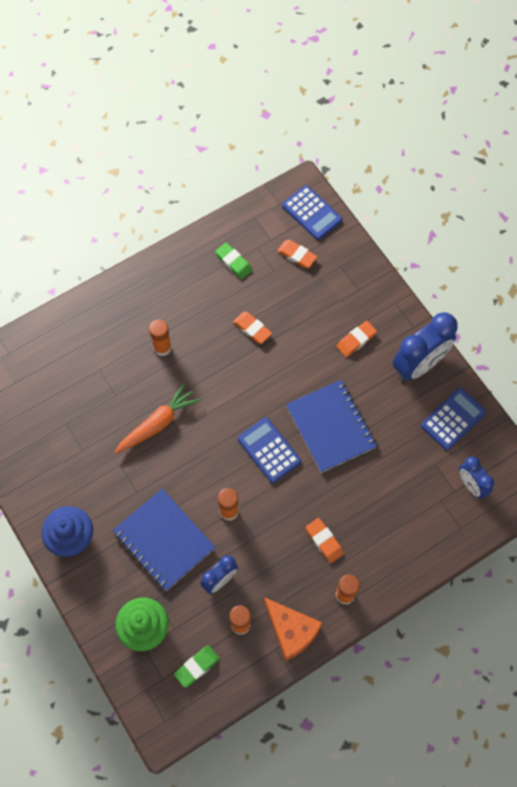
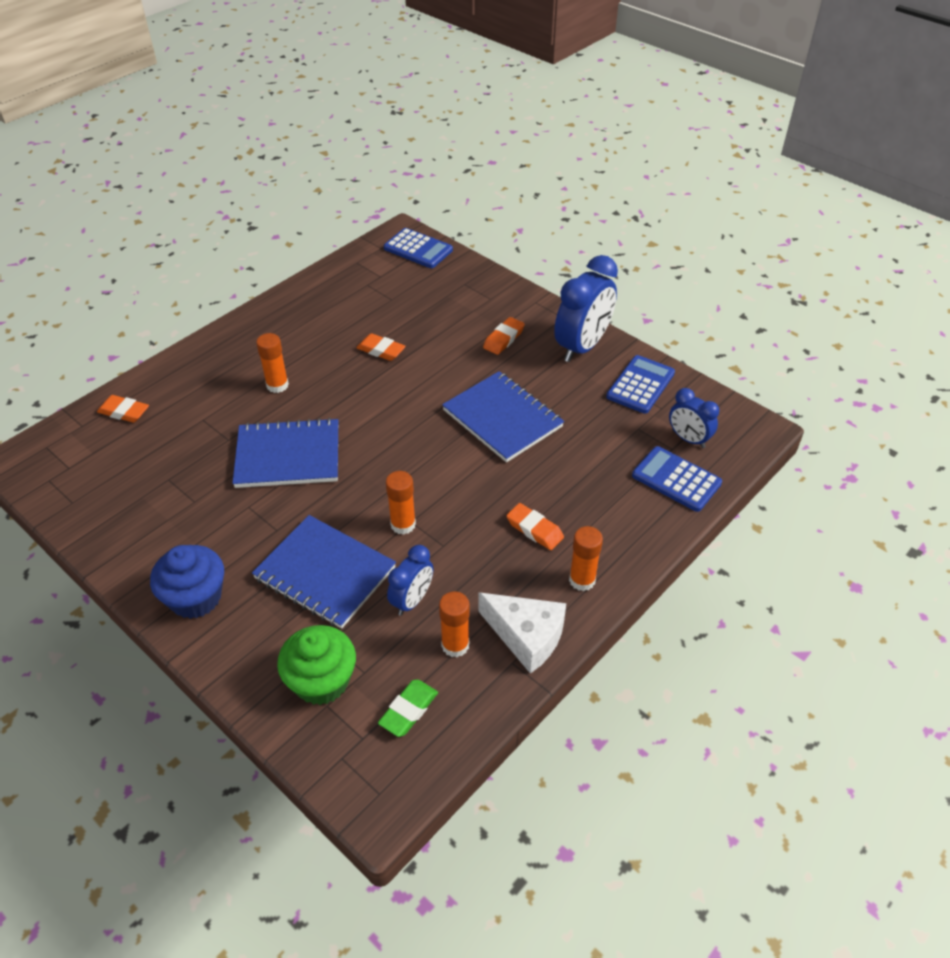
camera: 15 degrees left, 20 degrees down
orange carrot [114,383,201,454] -> blue notebook [233,418,338,488]
green eraser [215,243,252,279] -> none
blue calculator [238,418,301,483] -> blue calculator moved to [632,446,722,512]
orange cheese [264,597,322,661] -> white cheese [479,592,566,674]
orange eraser [277,240,317,268] -> orange eraser moved to [97,395,149,423]

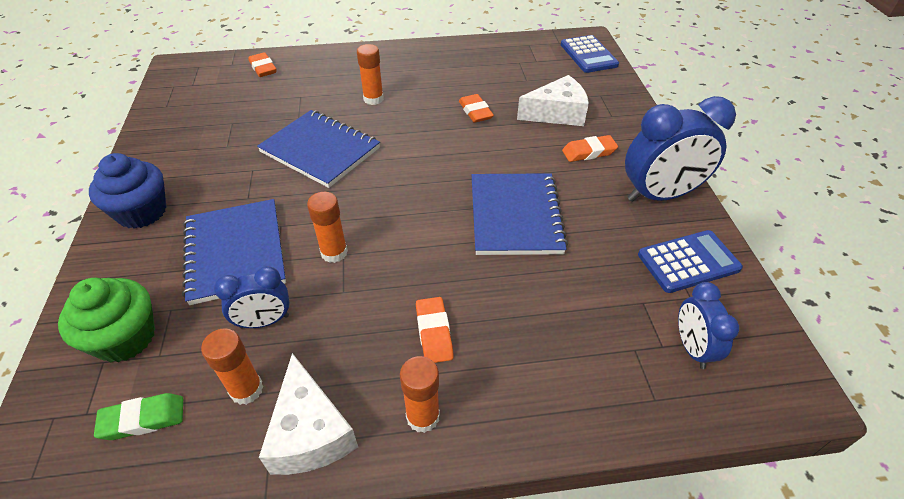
camera: 40 degrees right, 0 degrees up
blue calculator [632,446,722,512] -> none
none -> white cheese [517,75,589,126]

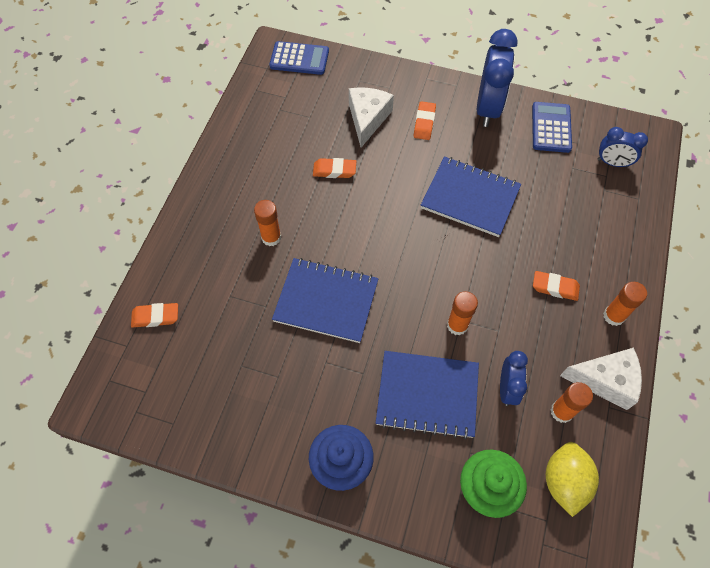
camera: 65 degrees left, 15 degrees up
green eraser [94,393,183,440] -> yellow lemon [546,442,599,517]
blue notebook [257,110,380,188] -> blue notebook turned 45 degrees clockwise [272,258,379,343]

